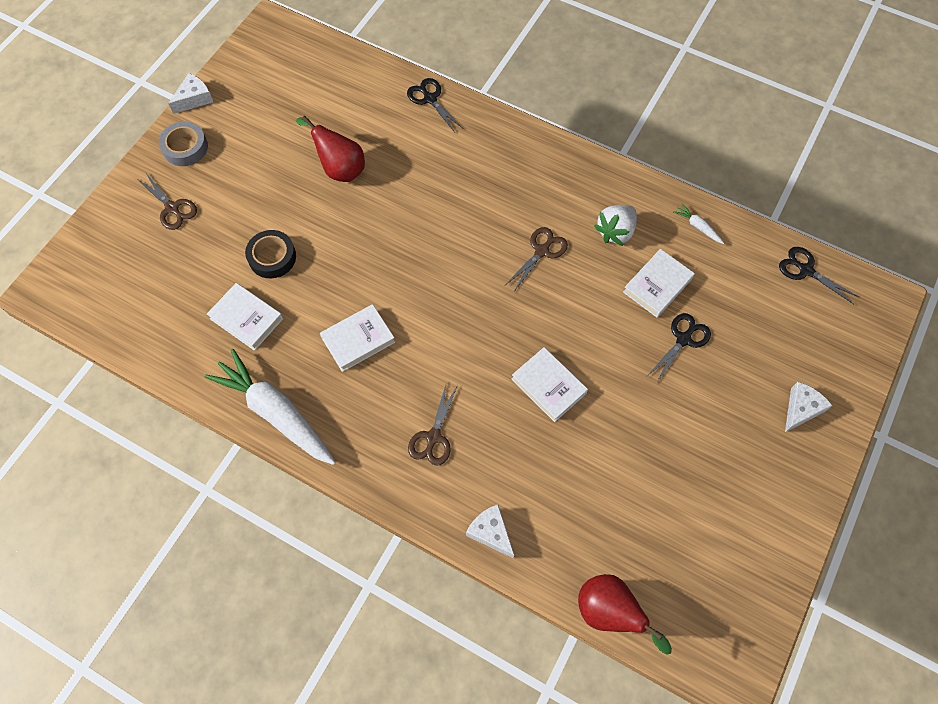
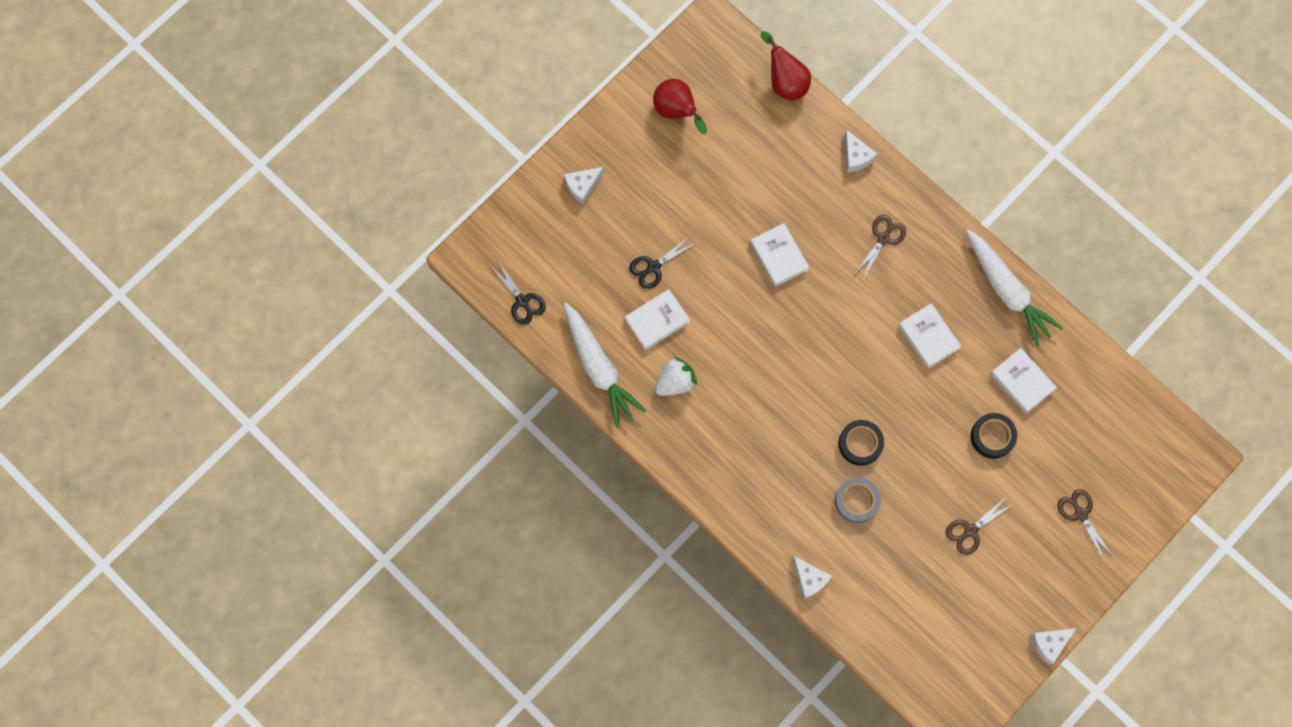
camera: 165 degrees left, 10 degrees up
grey tape [159,122,208,166] -> grey tape moved to [835,477,881,523]
red pear [296,116,365,182] -> red pear moved to [653,79,707,134]
white book [320,304,395,372] -> white book turned 75 degrees clockwise [898,303,961,368]
black scissors [407,78,464,132] -> white cheese [793,556,832,599]
brown scissors [505,227,568,290] -> brown scissors moved to [946,496,1012,555]
white carrot [673,203,724,244] -> white carrot [564,302,646,428], size x2.49
none -> black tape [838,420,884,466]

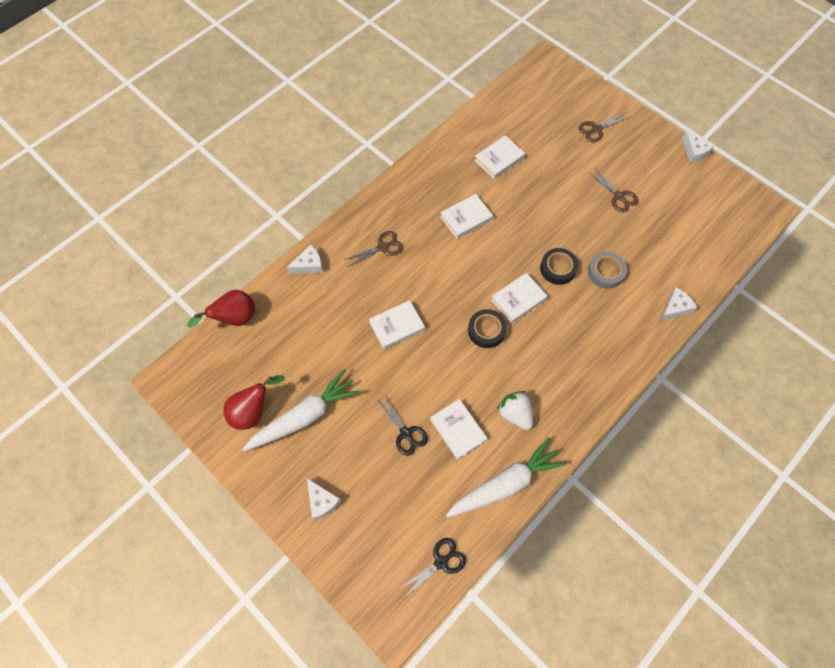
camera: 90 degrees left, 10 degrees down
brown scissors [855,215,906,279] -> brown scissors turned 120 degrees clockwise [344,231,403,267]
white carrot [966,230,1063,347] -> white carrot moved to [243,369,361,451]
black tape [971,413,1017,459] -> black tape moved to [468,309,507,348]
none -> white book [491,273,547,323]

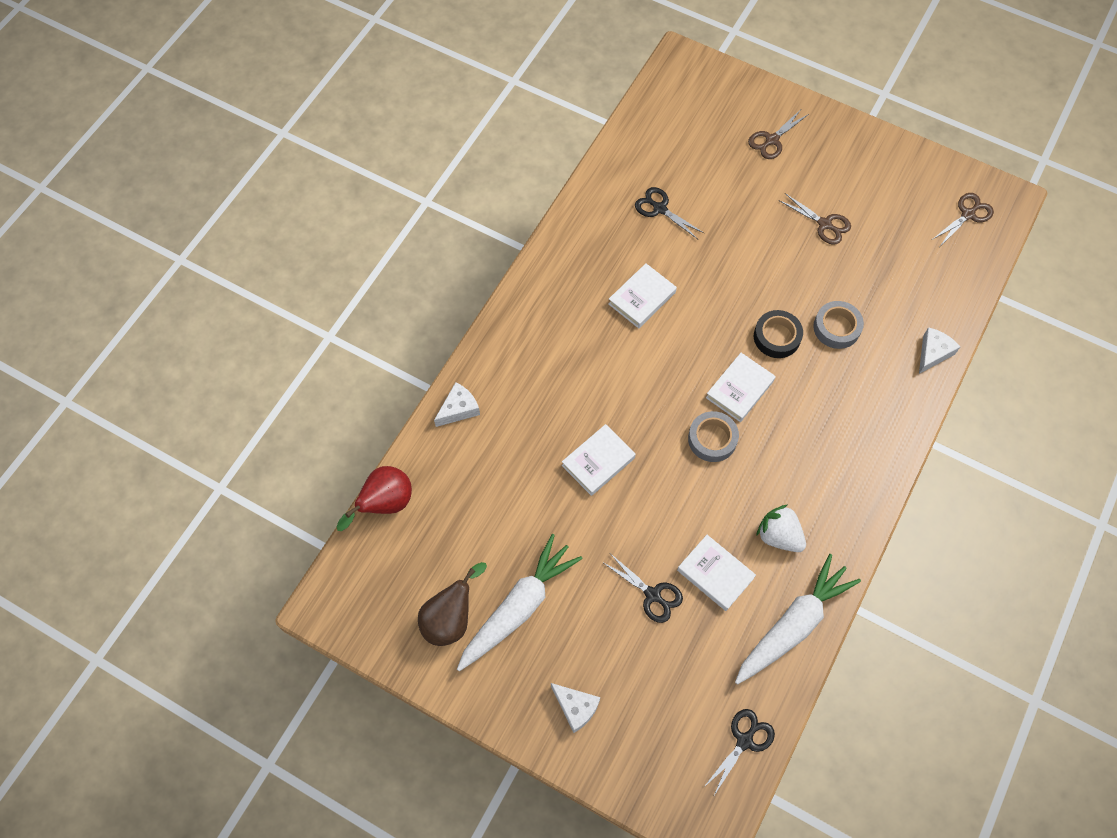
camera: 15 degrees left, 0 degrees up
red pear [223,375,285,430] -> brown pear [418,562,487,646]
brown scissors [344,231,403,267] -> brown scissors moved to [932,193,994,246]
black tape [468,309,507,348] -> grey tape [688,411,739,462]
white book [474,135,525,179] -> black scissors [635,187,704,239]
white cheese [682,130,714,163] -> none

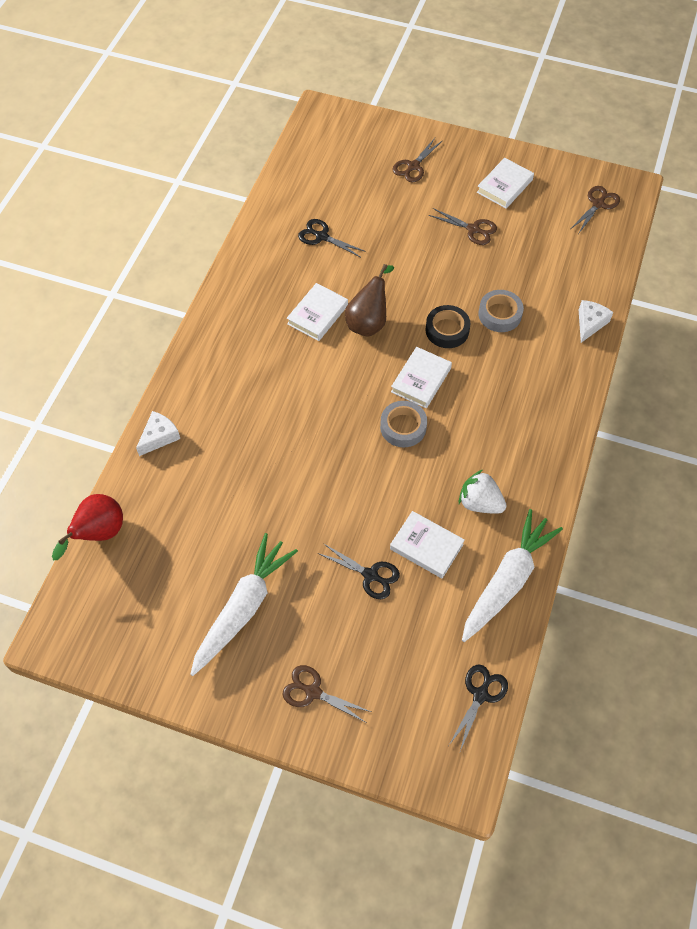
camera: 10 degrees left, 5 degrees down
brown pear [418,562,487,646] -> brown pear moved to [345,264,394,337]
white cheese [551,683,600,733] -> brown scissors [283,665,371,723]
white book [562,424,636,496] -> white book moved to [477,158,534,208]

